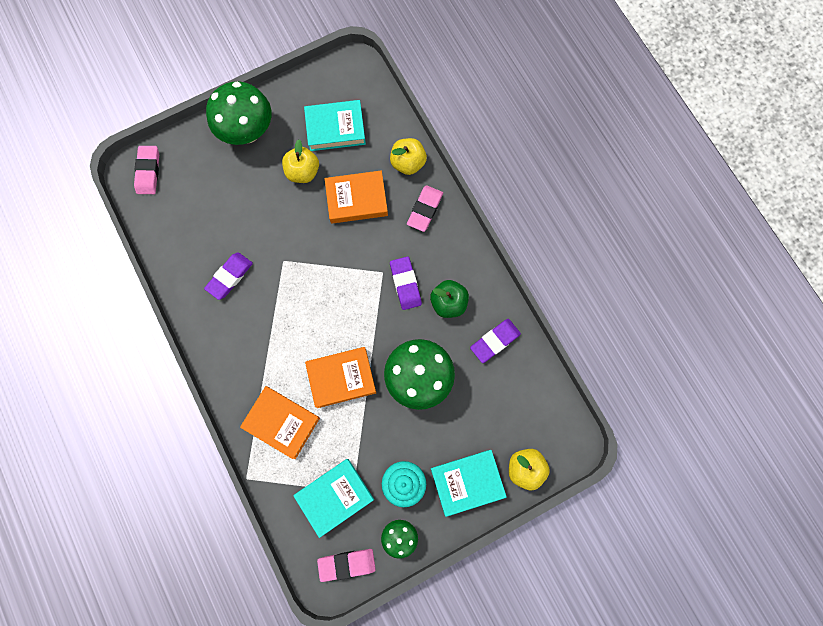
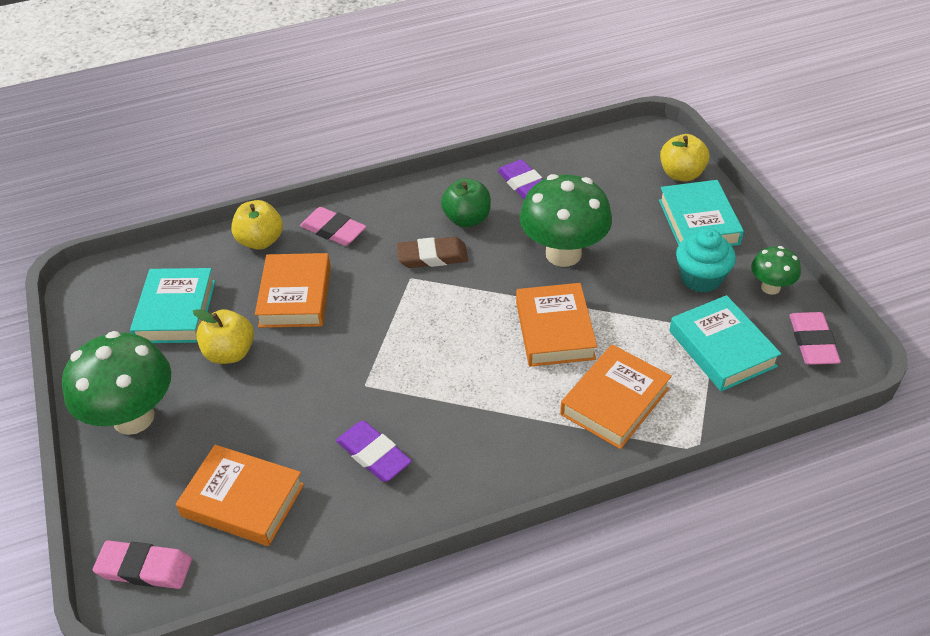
camera: 80 degrees left, 30 degrees down
purple eraser [390,257,422,310] -> brown eraser [397,237,468,268]
none -> orange book [176,445,304,546]

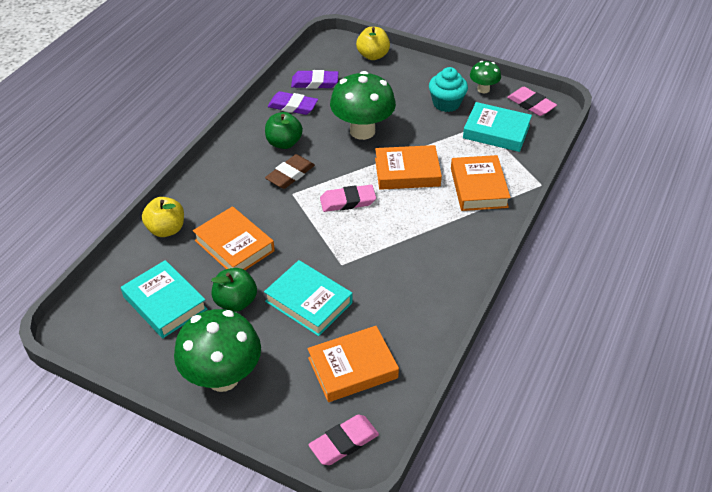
camera: 45 degrees left, 0 degrees up
yellow apple [193,309,254,364] -> green apple [211,268,257,312]
pink eraser [300,207,366,246] -> pink eraser moved to [320,185,376,212]
purple eraser [336,421,412,482] -> purple eraser moved to [291,70,339,89]
orange book [516,283,597,367] -> orange book turned 45 degrees counterclockwise [375,145,442,190]
turquoise book [659,180,744,246] -> turquoise book moved to [264,260,353,336]

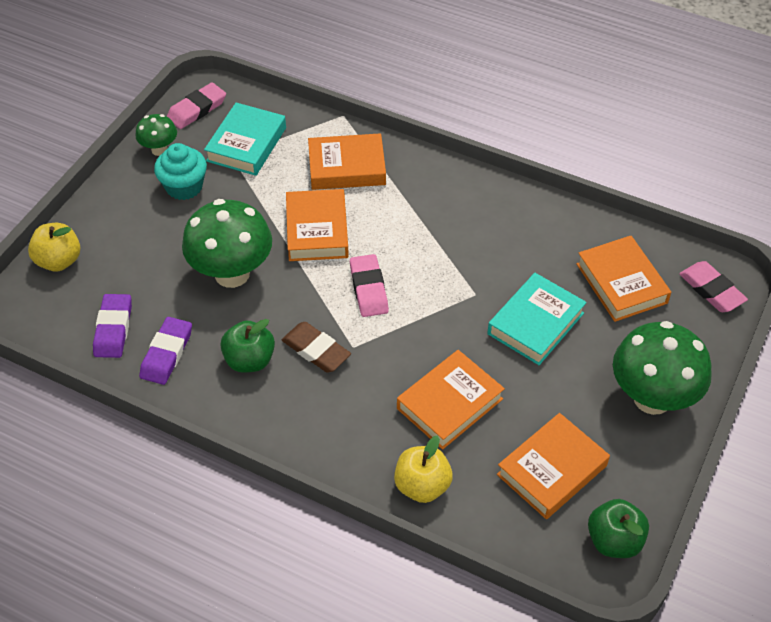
camera: 90 degrees left, 5 degrees up
turquoise book [121,260,207,338] -> orange book [497,413,610,519]
green apple [211,268,257,312] -> green apple moved to [588,499,649,558]

